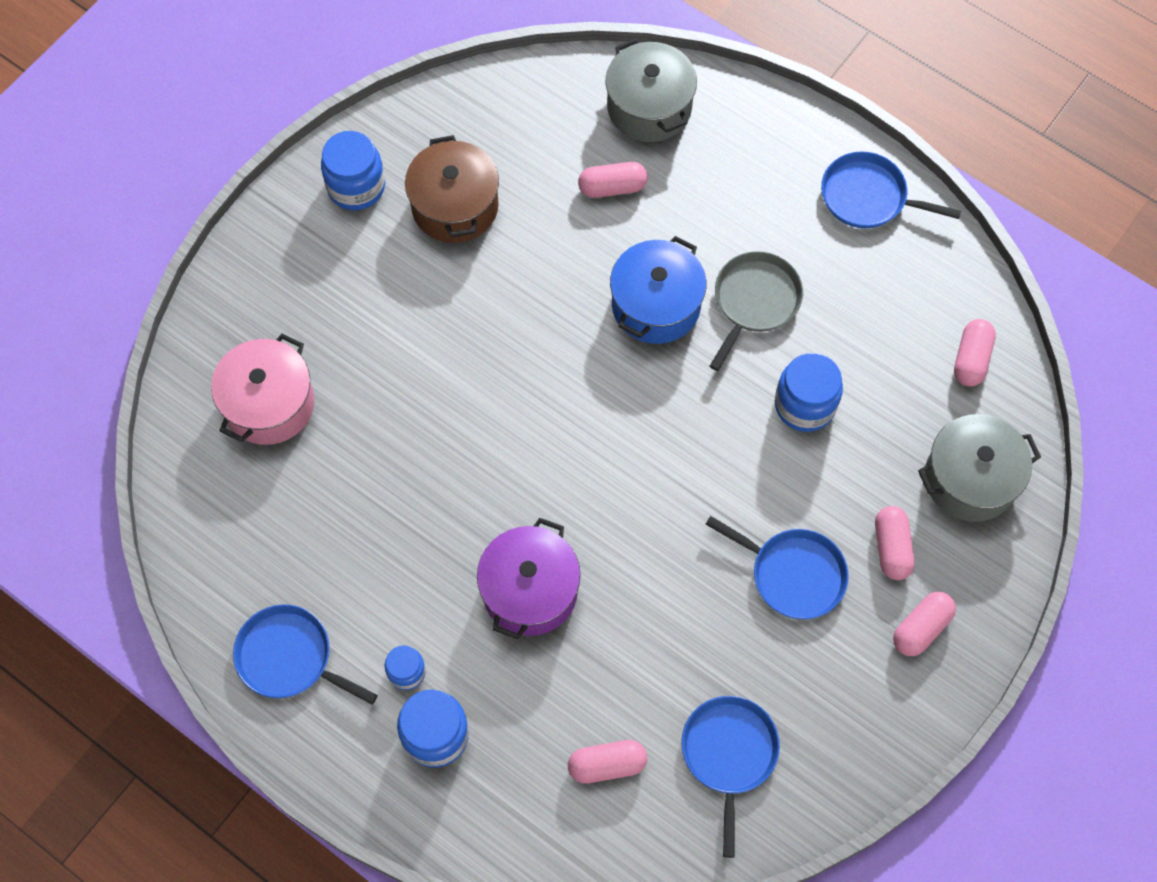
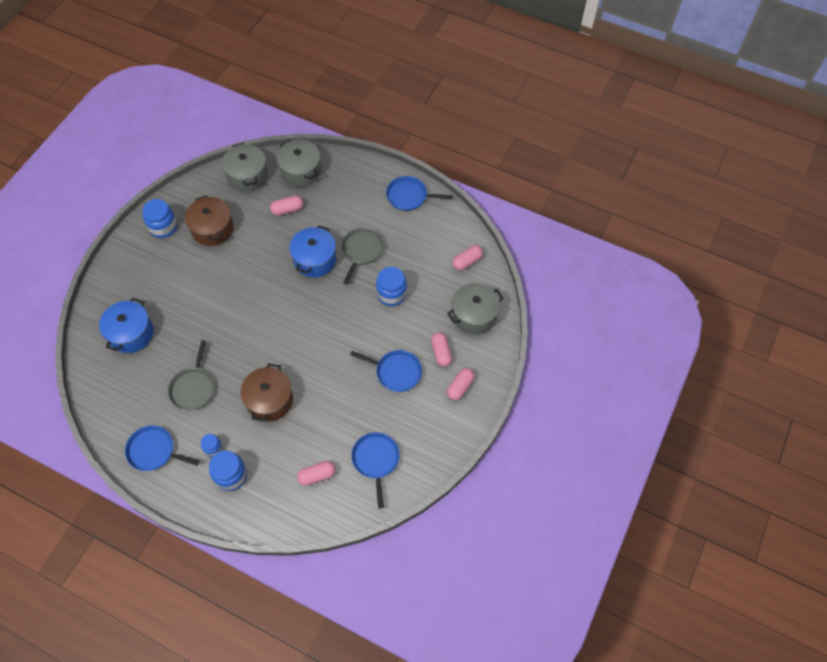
camera: 10 degrees left, 5 degrees down
pink pot [211,334,315,445] -> blue pot [99,298,154,353]
purple pot [477,518,581,639] -> brown pot [241,363,293,422]
pink capsule [954,319,996,387] -> pink capsule turned 45 degrees clockwise [453,245,483,270]
none -> grey pan [168,340,214,411]
none -> grey pot [222,143,268,192]

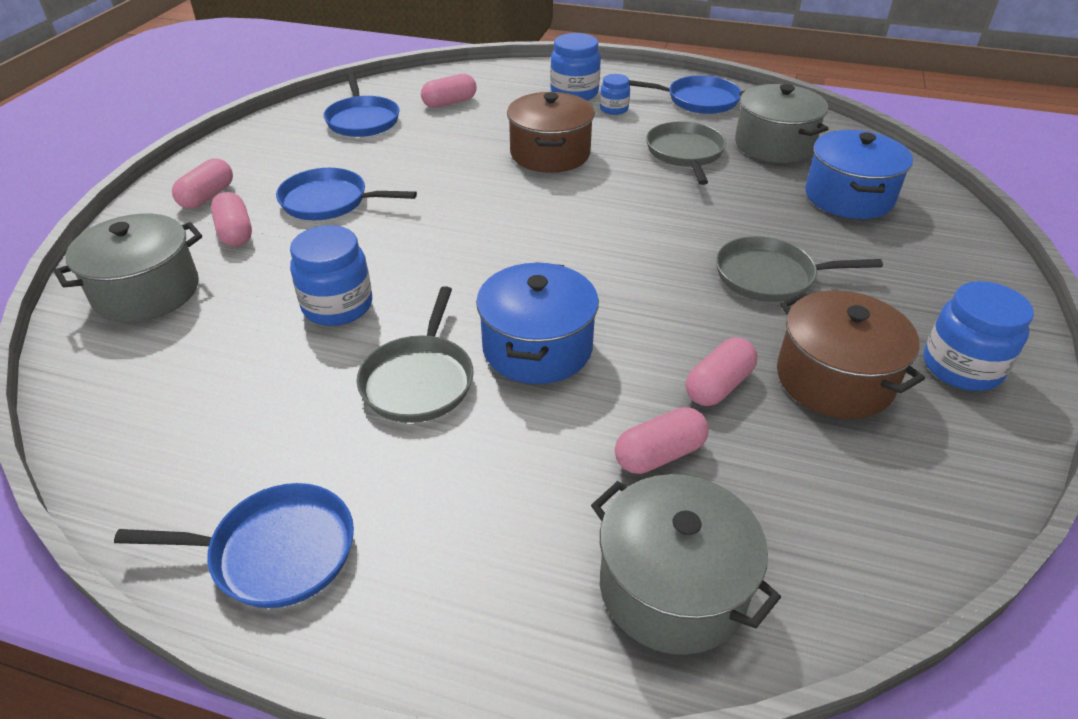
camera: 170 degrees right, 20 degrees down
grey pot [222,143,268,192] -> grey pot moved to [735,84,828,163]
pink capsule [453,245,483,270] -> pink capsule moved to [686,338,758,406]
none -> grey pan [716,236,883,302]

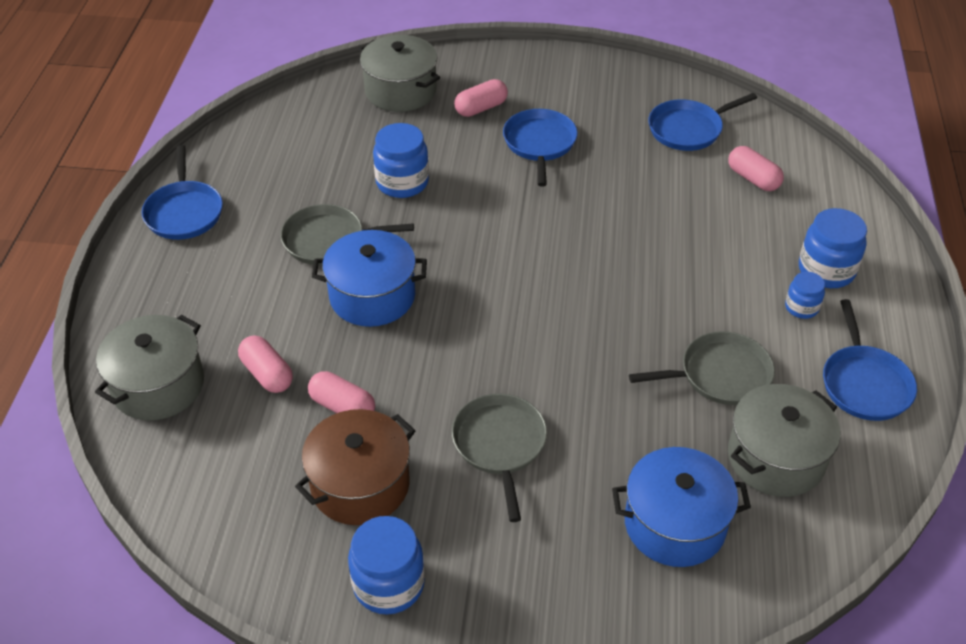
camera: 80 degrees right, 5 degrees up
pink capsule [172,158,233,209] -> none
brown pot [507,92,595,173] -> none

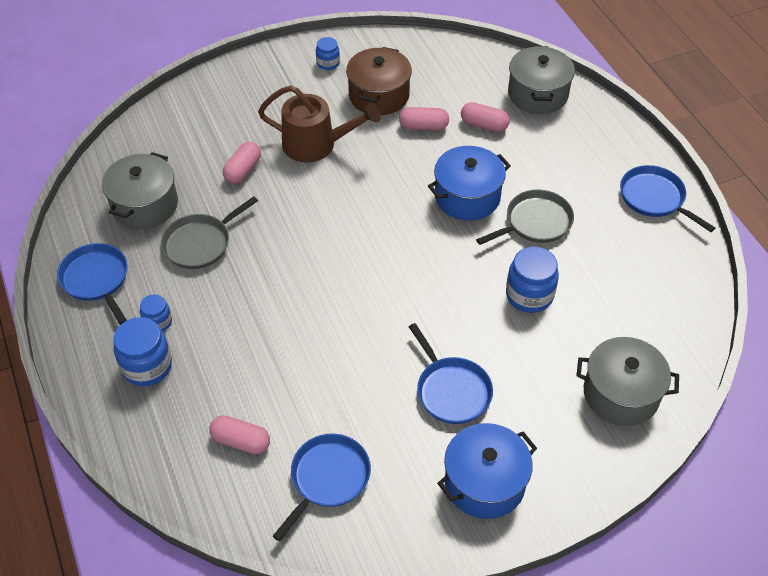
camera: 150 degrees right, 5 degrees up
blue jar [348,516,425,615] -> blue jar [316,37,340,70], size x0.58
grey pan [452,394,547,522] -> brown watering can [258,85,381,163]
pink capsule [454,79,508,117] -> pink capsule moved to [223,142,261,184]
blue pot [612,447,751,567] -> blue pot moved to [437,423,537,519]

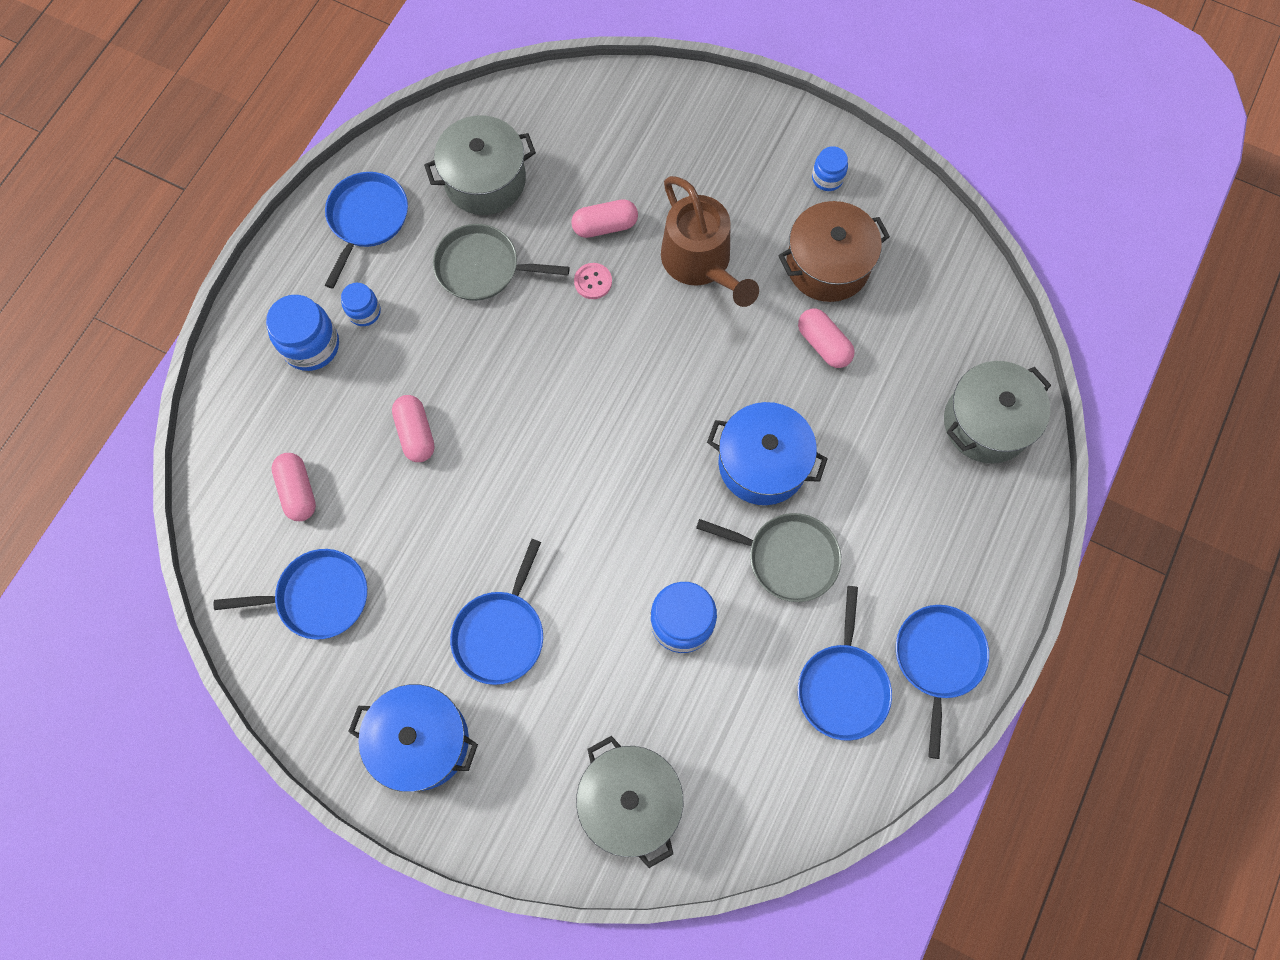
camera: 50 degrees right, 20 degrees up
pink capsule [461,102,510,132] -> pink capsule moved to [392,395,435,462]
none -> pink button [574,263,612,299]
none -> blue pan [798,586,892,741]

